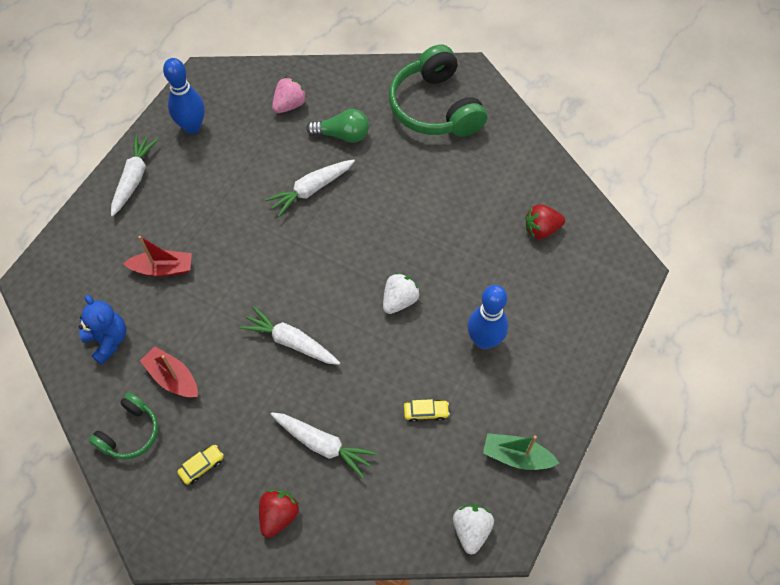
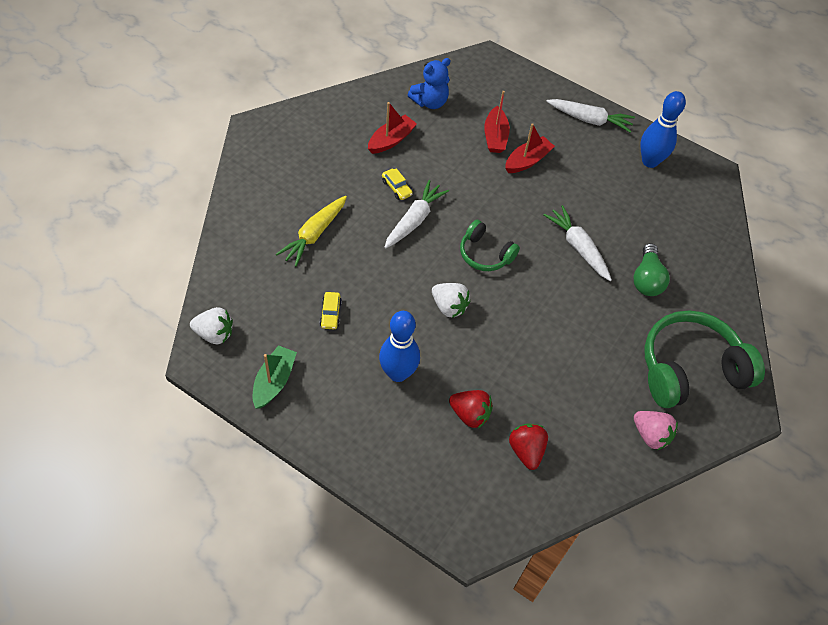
camera: 90 degrees right, 5 degrees down
green headphones [89,392,158,460] -> green headphones moved to [460,220,520,271]
yellow car [177,445,224,485] -> yellow car moved to [382,168,413,200]
red strawberry [259,490,300,538] -> red strawberry moved to [449,390,493,428]
white carrot [270,412,377,478] -> yellow carrot [276,196,347,267]
pink strawberry [272,77,307,113] -> pink strawberry moved to [634,411,678,450]
none -> red boat [505,123,555,173]

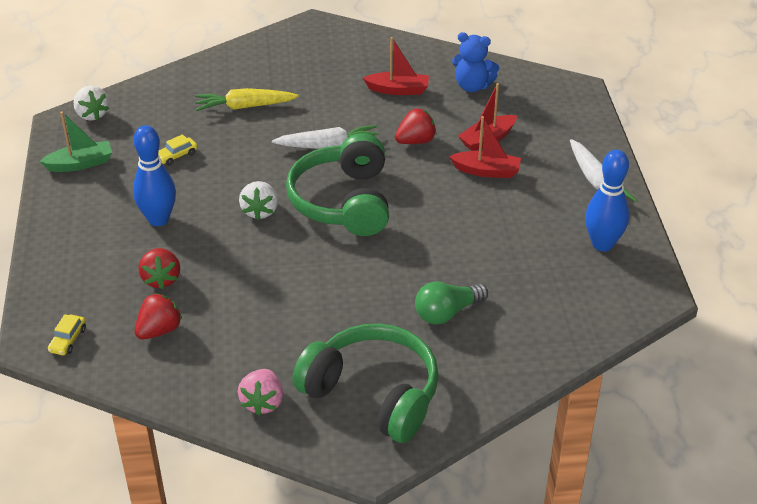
camera: 55 degrees right, 15 degrees down
yellow car [382,168,413,200] -> yellow car moved to [48,314,86,355]
green headphones [460,220,520,271] -> green headphones [286,133,389,236], size x1.84
white carrot [544,205,612,281] -> none
none -> red strawberry [395,108,436,144]

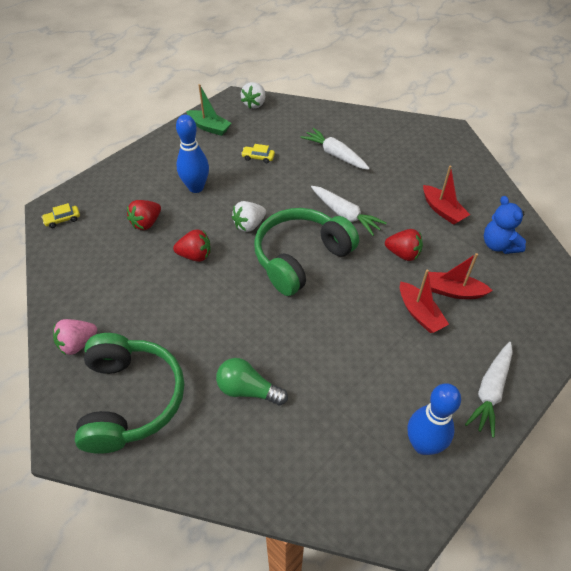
camera: 50 degrees right, 10 degrees up
red strawberry [135,293,182,340] -> red strawberry moved to [173,229,211,262]
yellow carrot [195,88,299,111] -> white carrot [301,128,370,170]

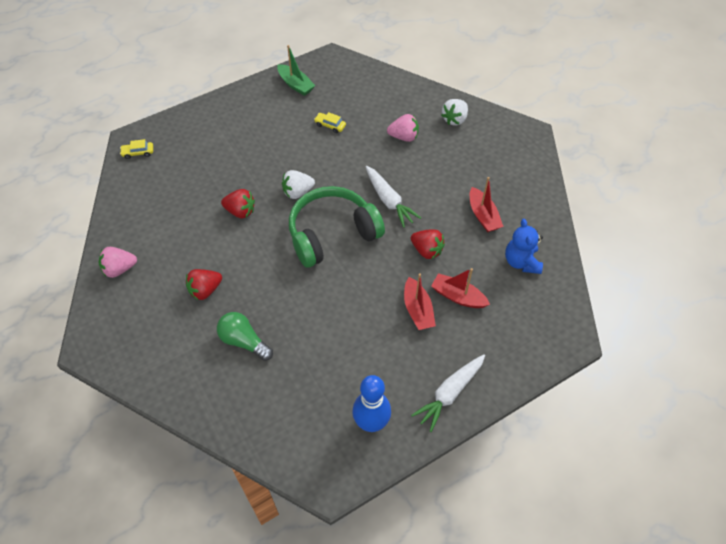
camera: 15 degrees right, 5 degrees up
green headphones [75,333,184,454] -> none
red strawberry [127,200,161,230] -> red strawberry moved to [186,269,222,300]
blue bowling pin [176,115,209,193] -> none
white strawberry [241,82,265,109] -> white strawberry moved to [441,99,468,125]
white carrot [301,128,370,170] -> pink strawberry [387,114,419,142]

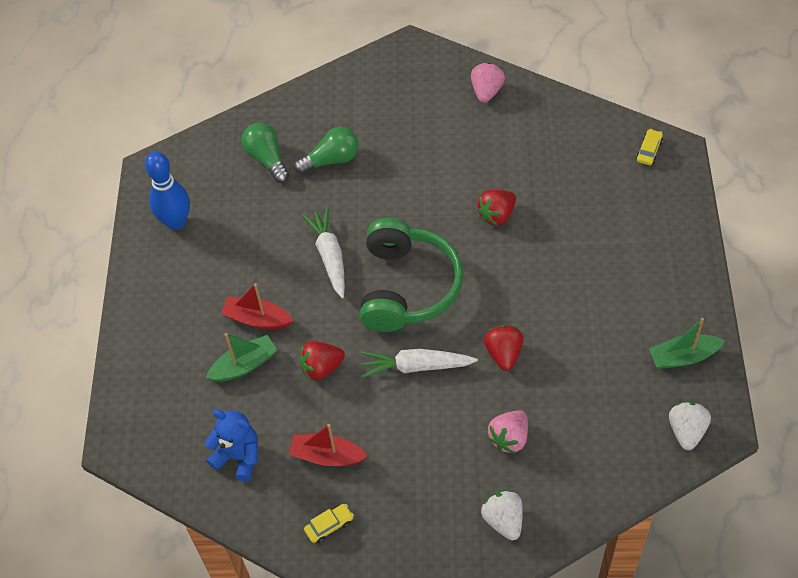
camera: 125 degrees right, 0 degrees up
red strawberry [186,269,222,300] -> red strawberry moved to [484,325,524,371]
white strawberry [282,170,315,199] -> white strawberry moved to [669,402,711,450]
yellow car [314,112,346,133] -> yellow car moved to [304,504,354,543]
white carrot [411,354,485,432] -> white carrot moved to [302,207,345,298]
red boat [431,268,490,308] -> green boat [206,333,277,382]
none -> green light bulb [242,123,289,183]

